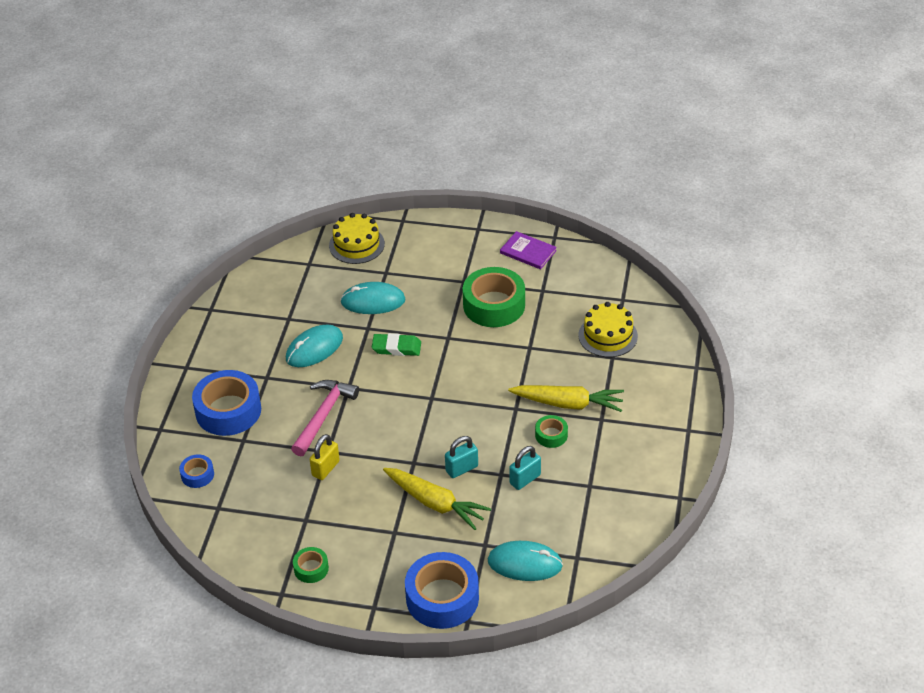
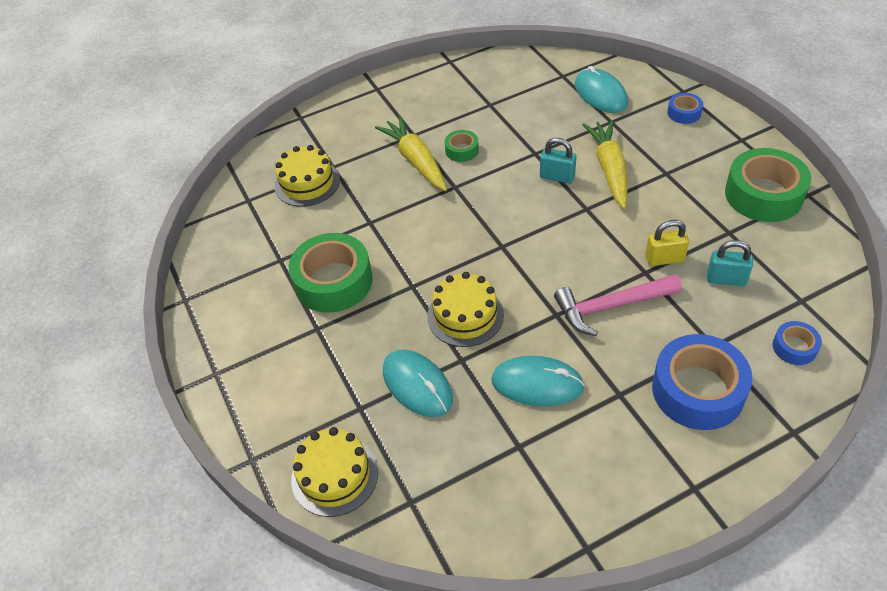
camera: 125 degrees left, 5 degrees up
green tape [293,547,329,583] -> green tape [725,148,811,222], size x2.06
green eraser [372,333,421,356] -> yellow cake [427,272,504,347]
blue tape [405,552,479,629] -> blue tape [667,93,703,124], size x0.48
purple book [500,231,557,269] -> none
turquoise padlock [509,446,541,490] -> turquoise padlock moved to [707,240,753,286]

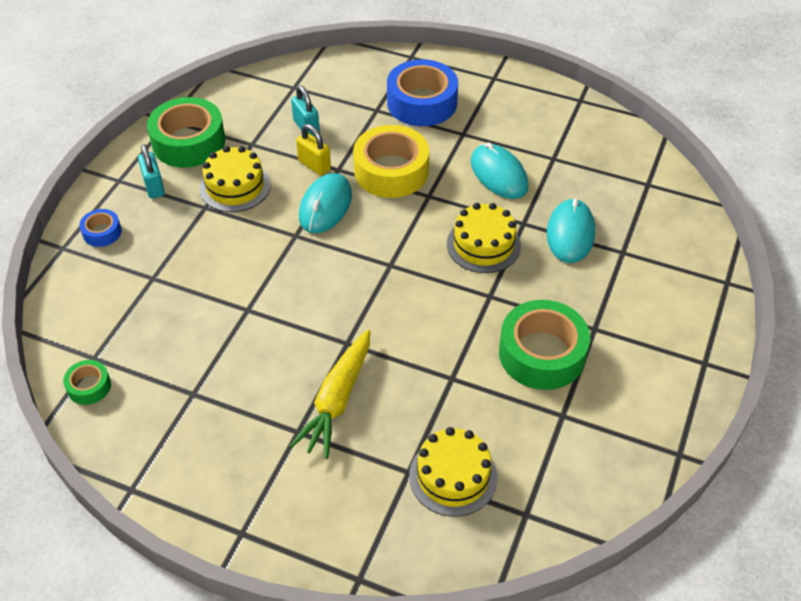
camera: 135 degrees left, 0 degrees up
yellow cake [291,427,378,517] -> yellow cake moved to [199,146,271,212]
green tape [445,130,479,162] -> green tape moved to [63,360,111,405]
turquoise padlock [540,138,576,184] -> turquoise padlock moved to [138,144,165,199]
pink hammer [554,274,682,336] -> yellow tape [353,125,429,198]
turquoise mouse [575,66,628,113] -> turquoise mouse moved to [299,173,352,233]
yellow carrot [583,120,627,209] -> none
blue tape [773,321,822,365] -> none

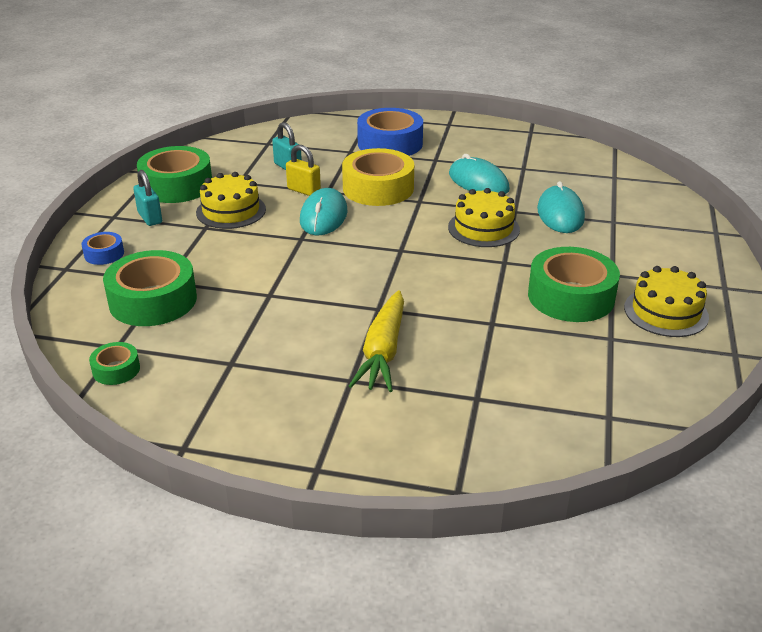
camera: 10 degrees left, 15 degrees down
yellow cake [409,427,498,517] -> yellow cake moved to [624,266,709,337]
none -> green tape [103,250,197,326]

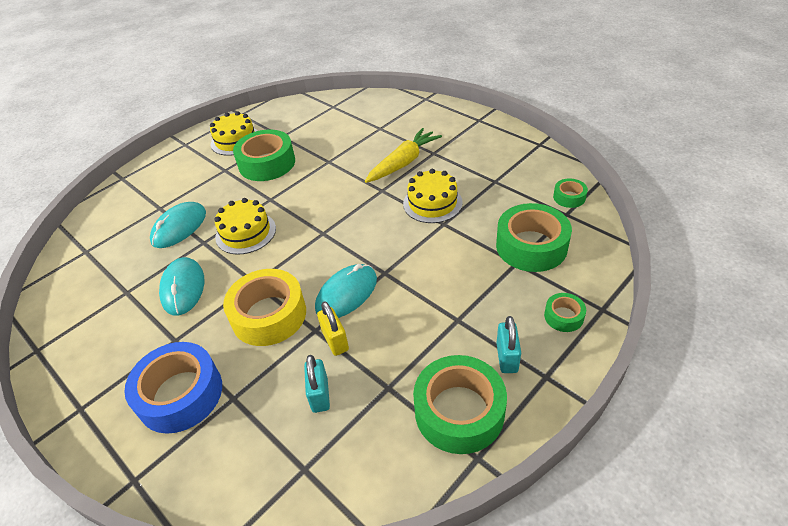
camera: 145 degrees left, 10 degrees up
blue tape [81,232,124,265] -> green tape [544,293,586,332]
yellow cake [196,172,266,229] -> yellow cake moved to [403,169,463,223]

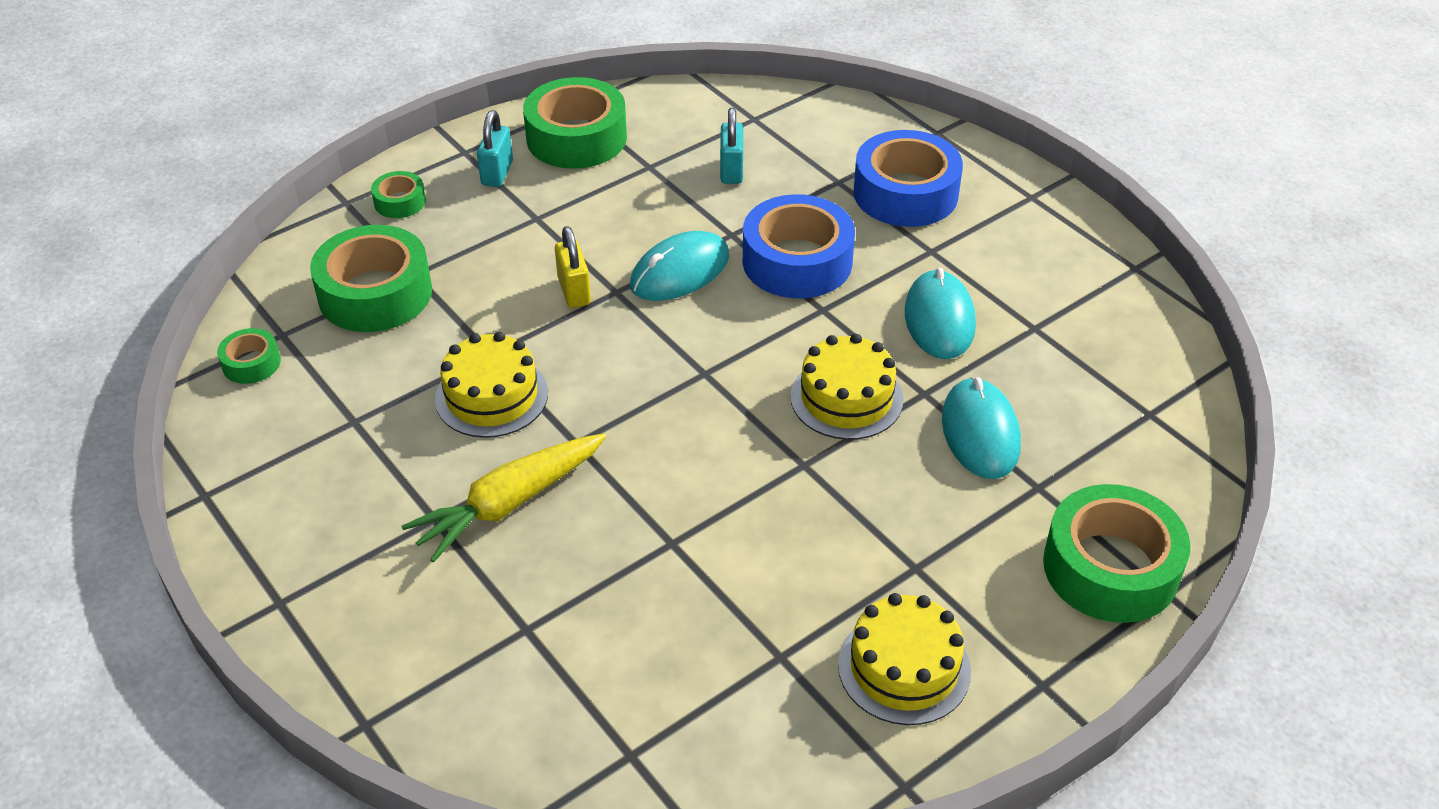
camera: 175 degrees left, 0 degrees up
turquoise mouse [150,202,206,248] -> turquoise mouse turned 45 degrees counterclockwise [942,377,1021,479]
yellow tape [223,269,306,346] -> blue tape [743,194,855,298]
green tape [233,130,295,181] -> green tape moved to [1043,484,1191,623]
yellow padlock [317,301,349,356] -> yellow padlock moved to [555,226,591,308]

